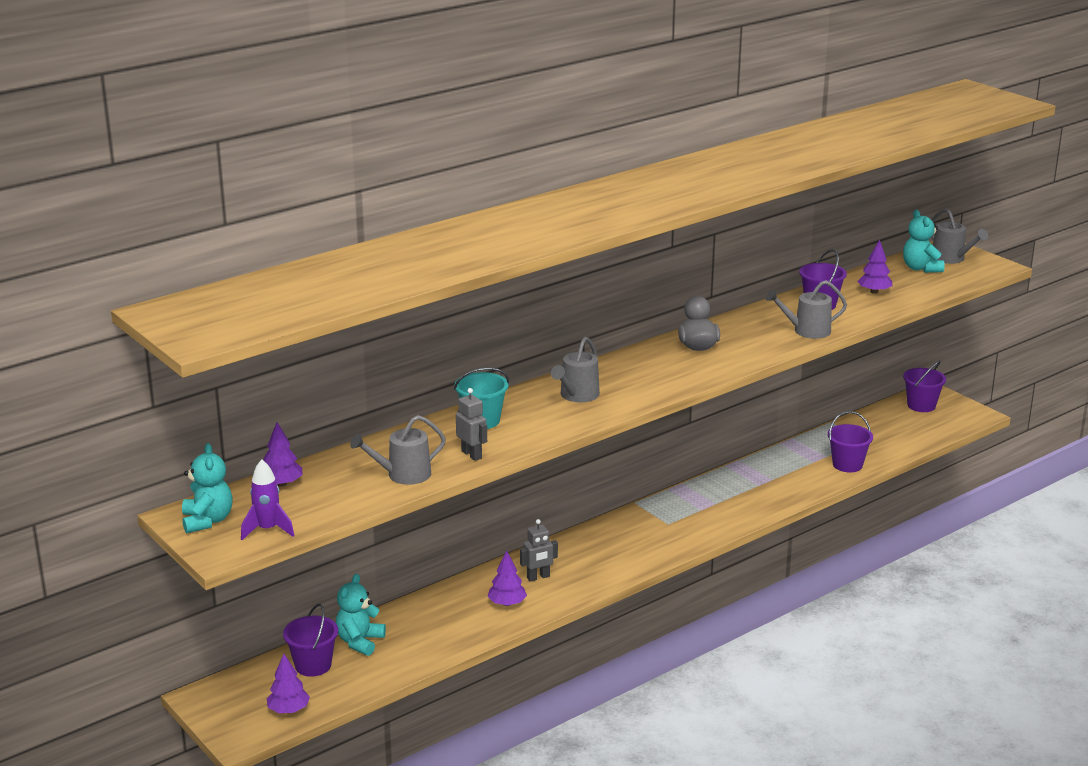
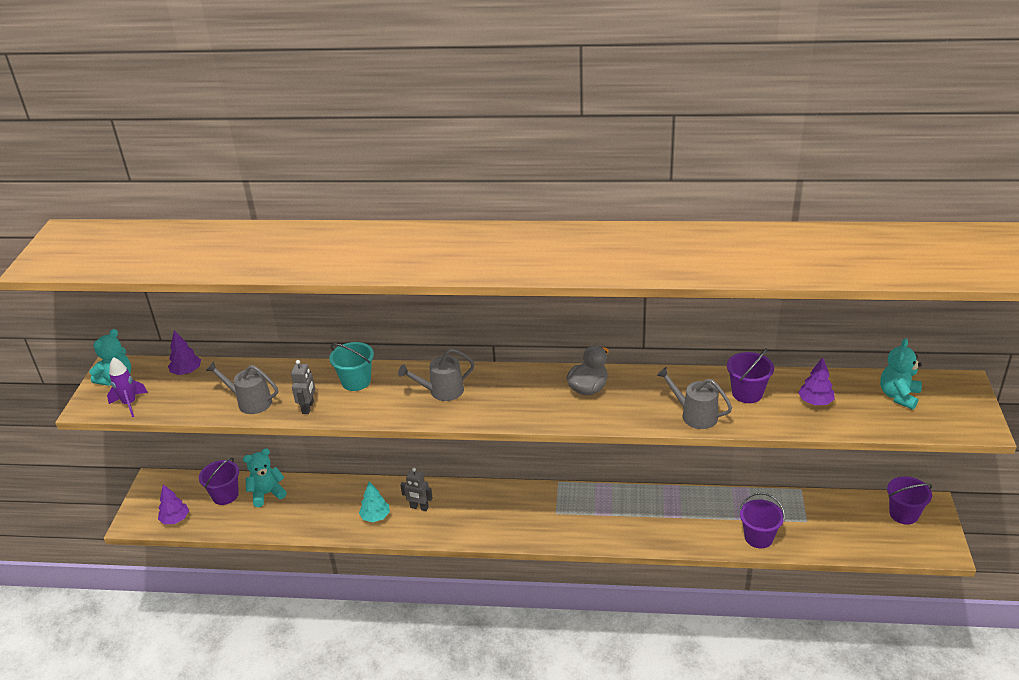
camera: 45 degrees right, 10 degrees up
purple tree [487,550,527,606] -> turquoise tree [359,481,390,522]
grey watering can [931,208,988,264] -> none

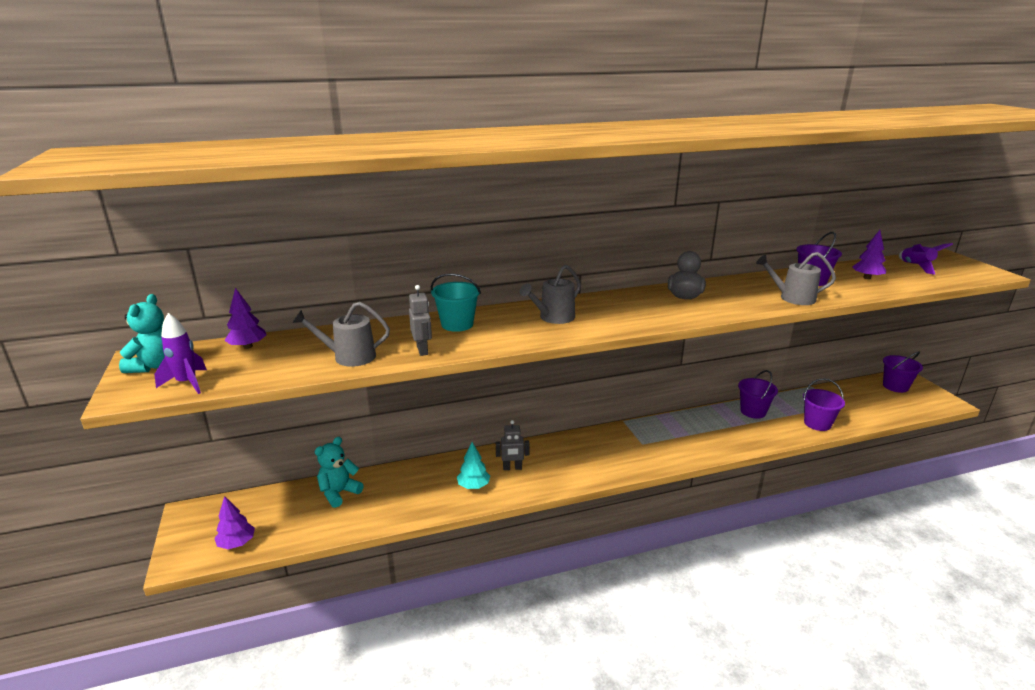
camera: 25 degrees left, 10 degrees down
purple bucket [199,458,239,505] -> purple bucket moved to [738,370,778,419]
turquoise teddy bear [880,338,922,410] -> purple rocket [899,243,953,275]

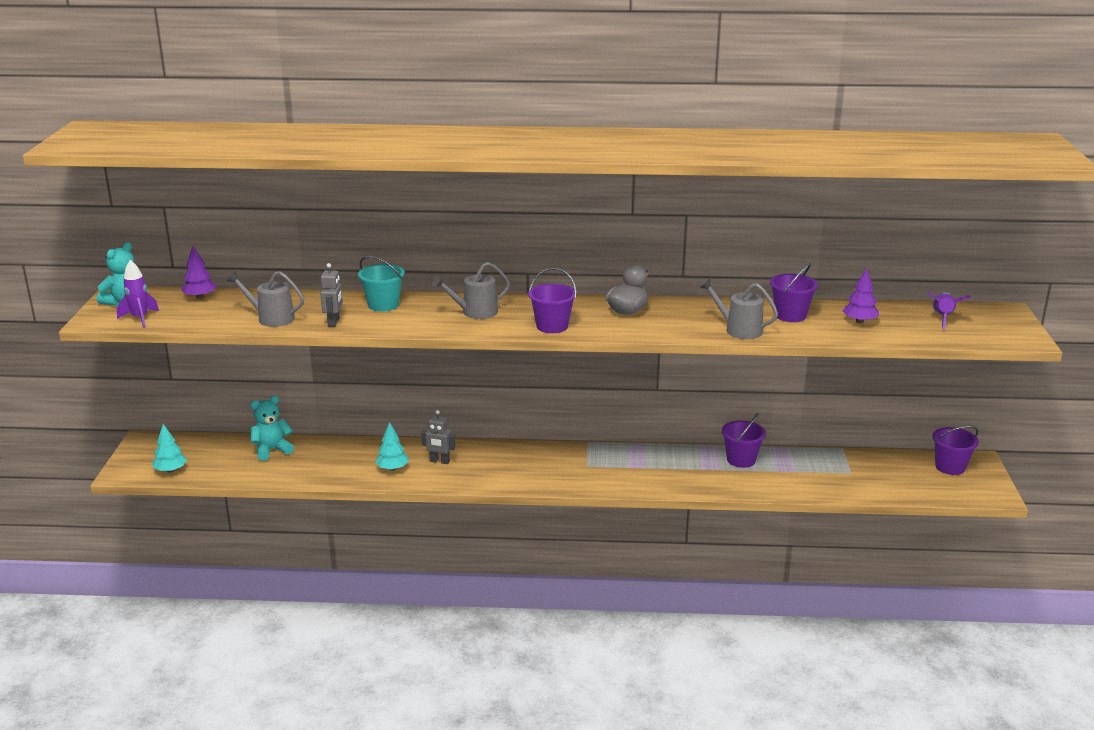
camera: 20 degrees right, 0 degrees up
purple tree [214,496,255,549] -> turquoise tree [152,424,187,473]
purple bucket [803,378,845,431] -> purple bucket moved to [528,268,577,333]

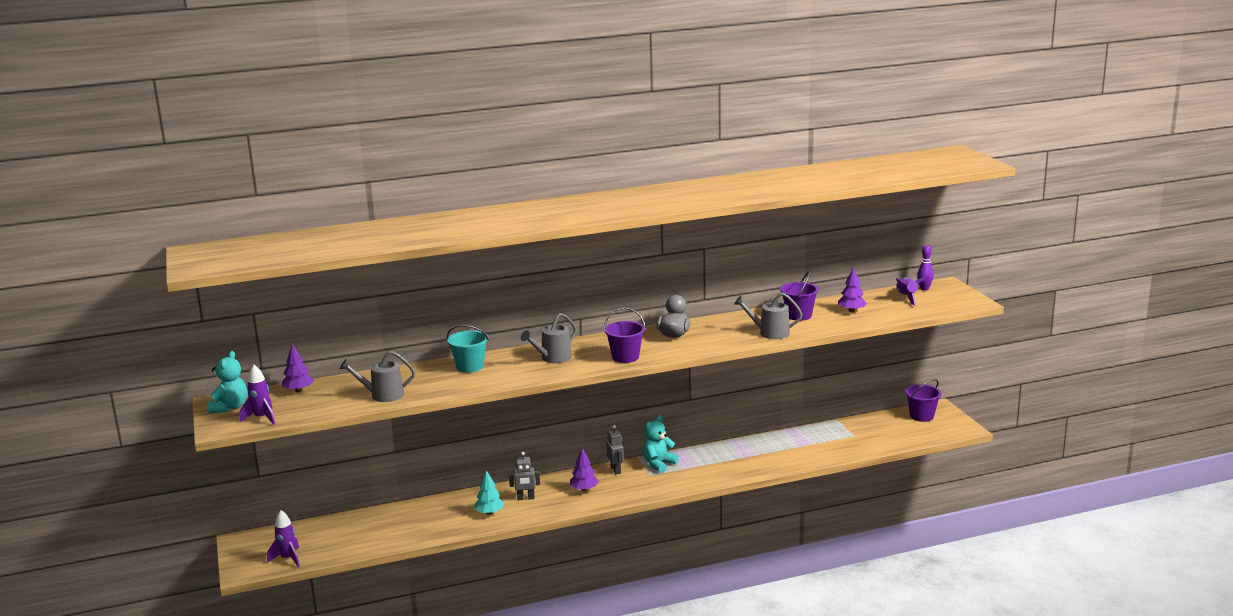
camera: 20 degrees left, 5 degrees down
turquoise tree [152,424,187,473] -> purple rocket [267,510,300,567]
turquoise teddy bear [250,395,294,461] -> turquoise teddy bear moved to [643,415,679,473]
grey robot [320,263,343,327] -> grey robot moved to [606,425,624,475]
purple bucket [722,413,766,468] -> none
none -> purple tree [570,448,599,491]
none -> purple bowling pin [917,245,934,291]

